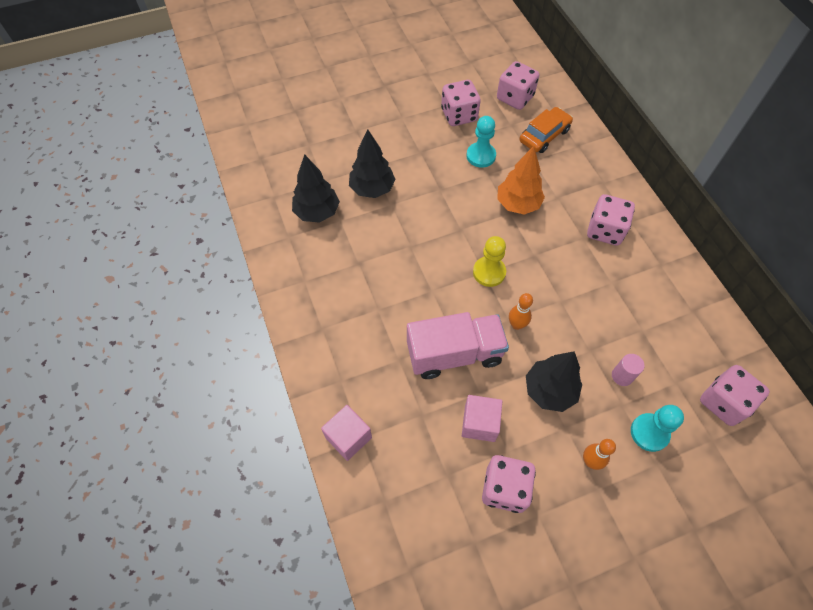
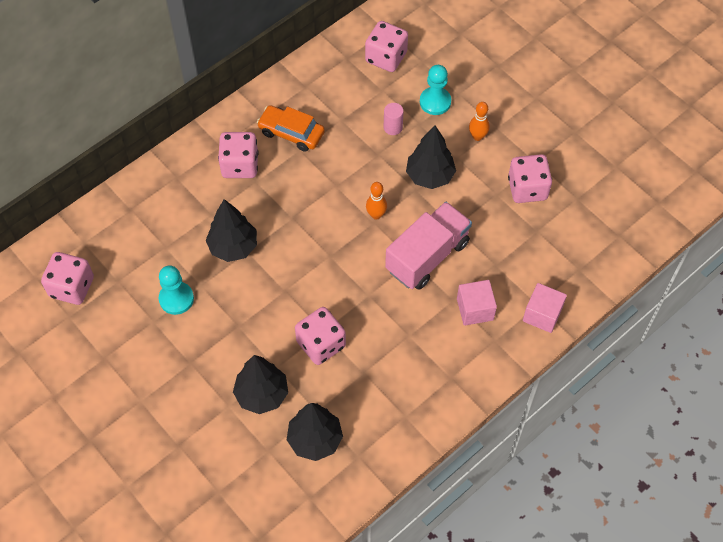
camera: 110 degrees left, 0 degrees up
pink truck [407,312,509,379] -> pink truck turned 75 degrees clockwise [385,202,472,290]
pink dice [441,80,481,126] -> pink dice moved to [295,307,346,365]
pink cube [462,395,502,442] -> pink cube moved to [457,280,497,326]
yellow pawn [473,236,506,287] -> none
orange tree [497,146,545,215] -> black tree [206,199,257,262]
orange car [520,107,573,153] -> orange car moved to [257,105,325,152]

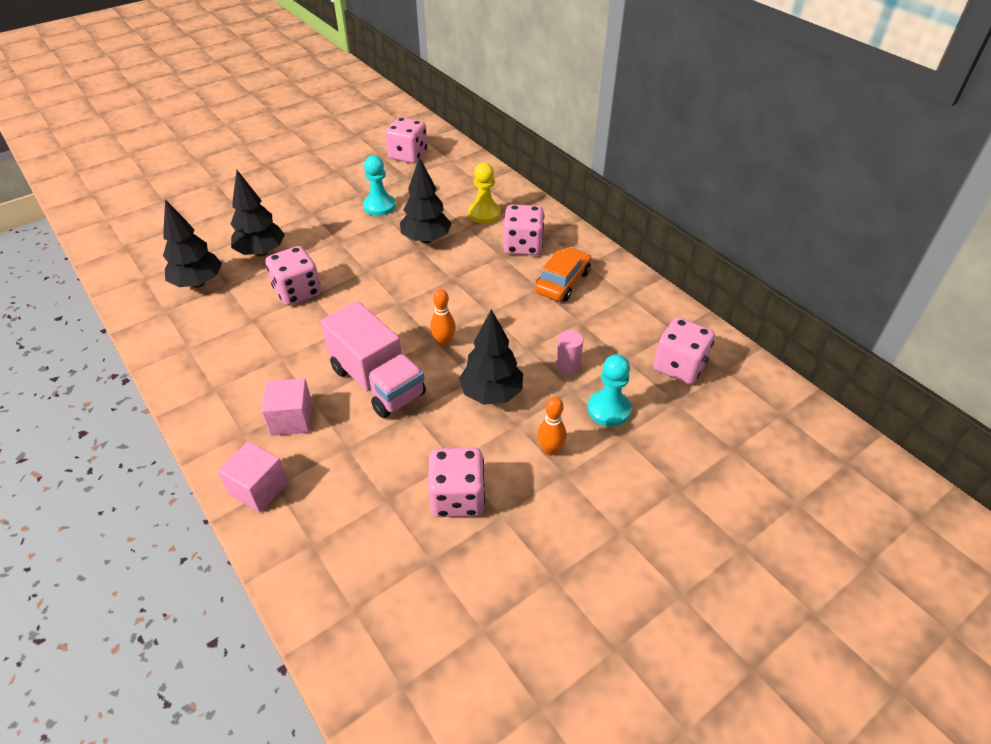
camera: 95 degrees right, 15 degrees down
none -> yellow pawn [468,163,501,224]

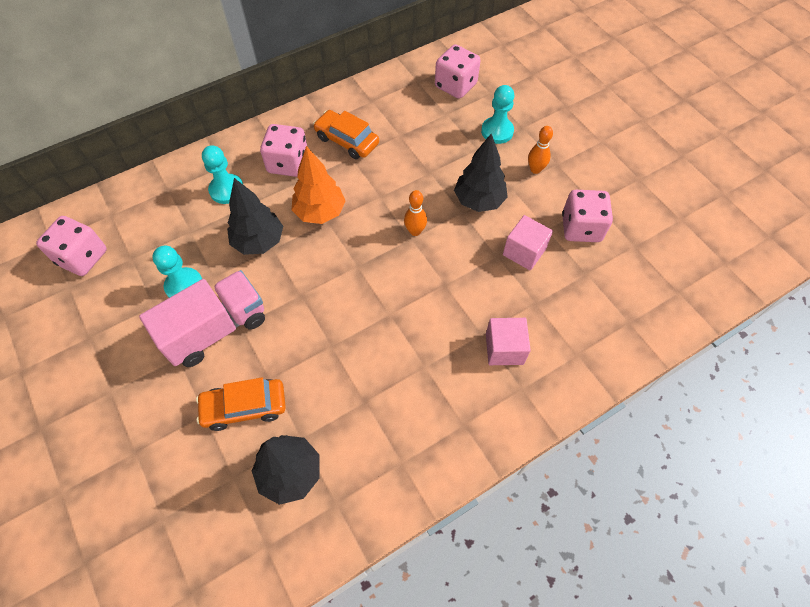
camera: 85 degrees left, 15 degrees up
pink cube [218,441,288,512] -> pink cube moved to [503,215,553,271]
black tree [231,170,285,257] -> orange car [196,378,286,431]
pink dice [265,246,321,306] -> none
pink truck [320,301,426,418] -> pink truck moved to [139,270,265,367]
yellow pawn [468,163,501,224] -> turquoise pawn [202,145,243,204]
pink cylinder [556,330,583,374] -> none
none -> orange tree [292,146,346,224]

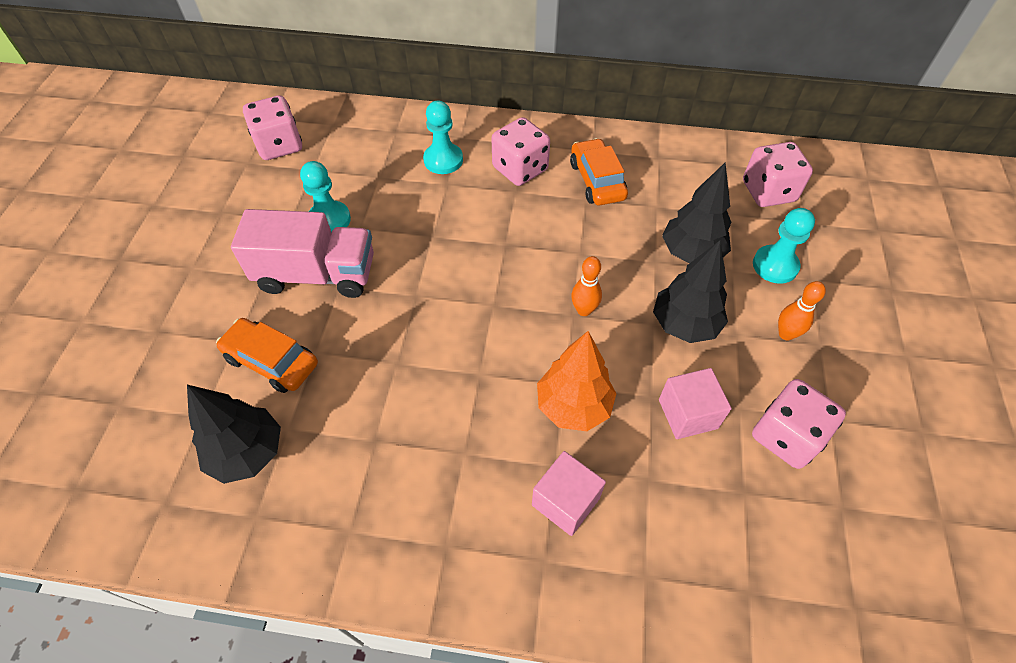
camera: 40 degrees right, 5 degrees down
black tree [227,178,283,255] -> black tree moved to [662,163,732,263]
orange tree [292,146,346,224] -> orange tree moved to [537,331,617,431]

